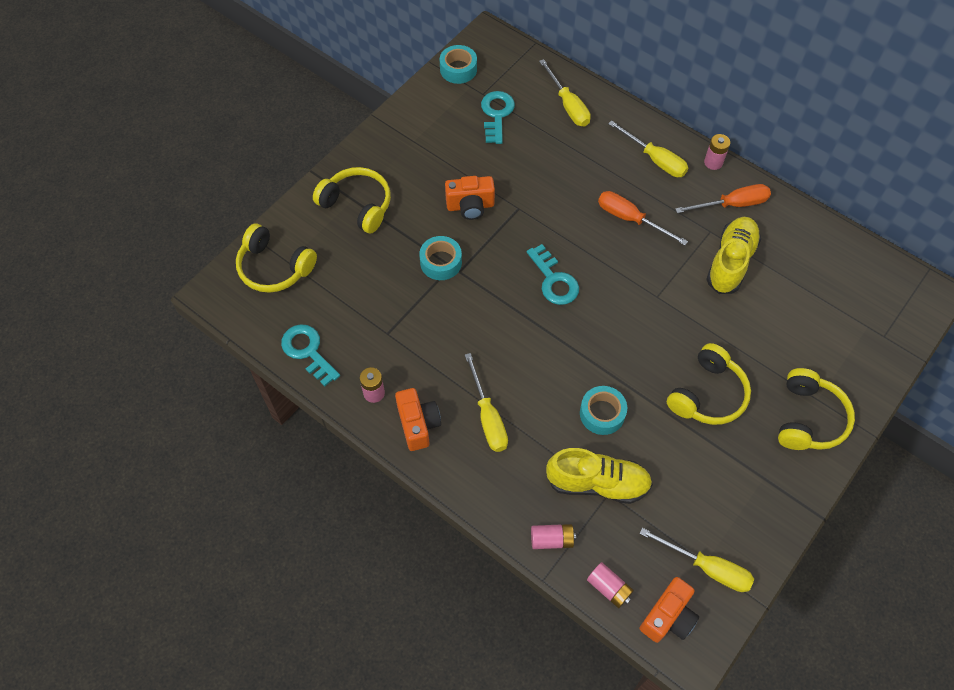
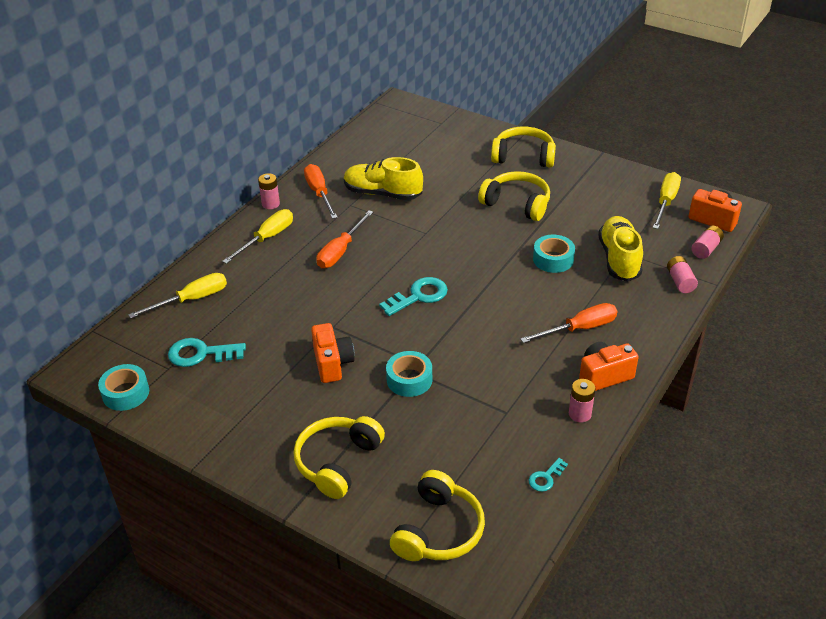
camera: 95 degrees left, 20 degrees down
turquoise key [281,324,340,386] -> turquoise key [529,458,568,492], size x0.55
yellow screwdriver [465,353,508,452] -> orange screwdriver [520,303,617,343]

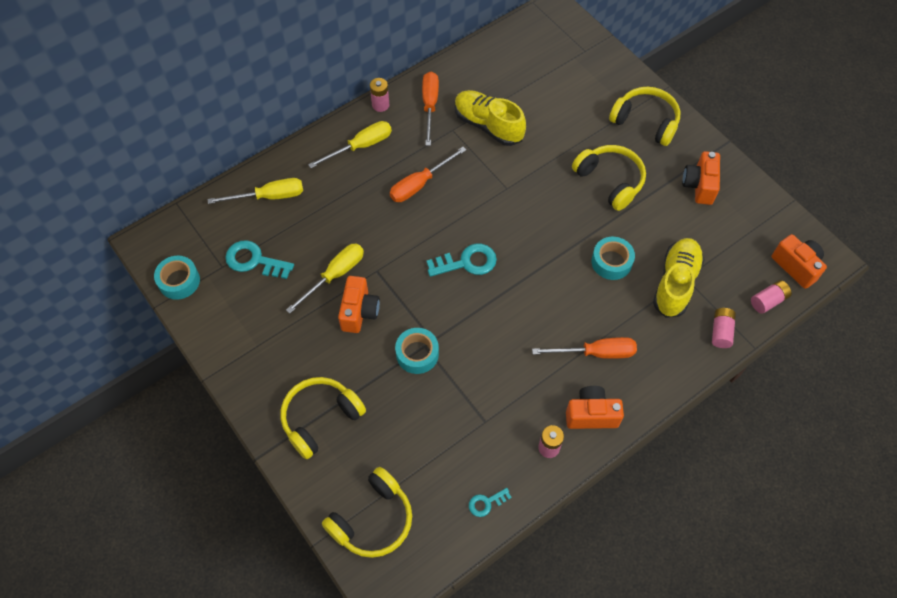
camera: 20 degrees right, 20 degrees up
yellow screwdriver [653,172,681,229] -> yellow screwdriver moved to [286,244,364,314]
none -> orange camera [682,151,720,205]

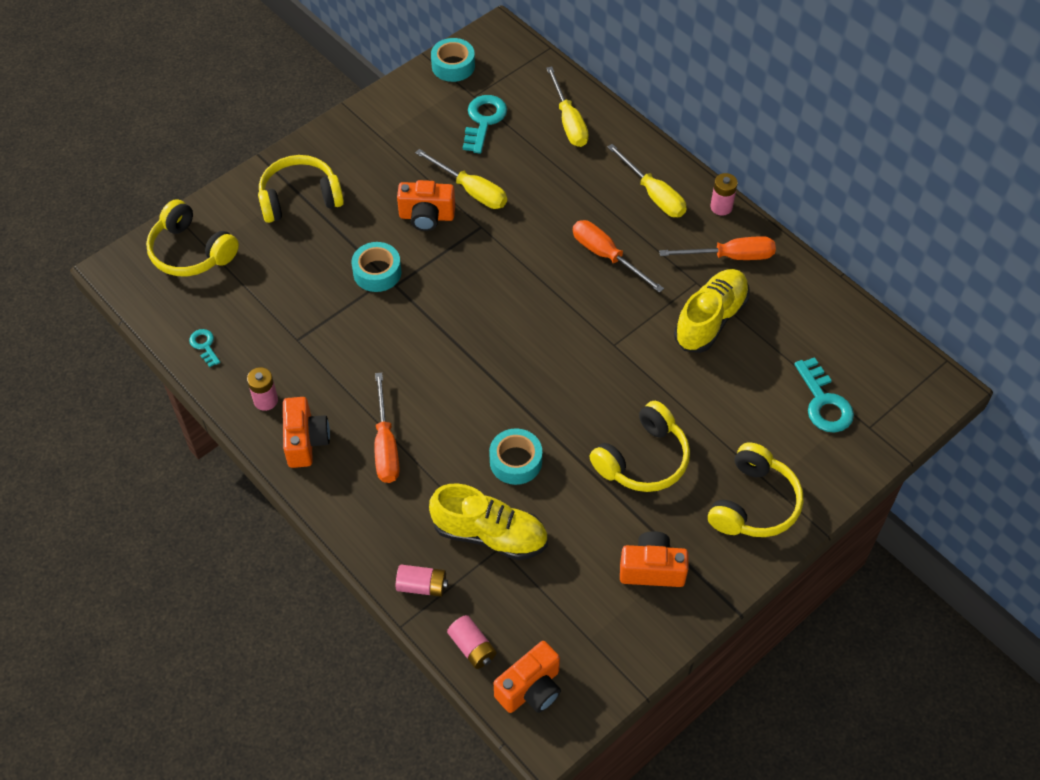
camera: 85 degrees right, 5 degrees down
yellow headphones [280,377,366,459] -> yellow headphones turned 60 degrees counterclockwise [258,155,344,223]
turquoise key [427,243,497,277] -> turquoise key moved to [794,357,854,433]

